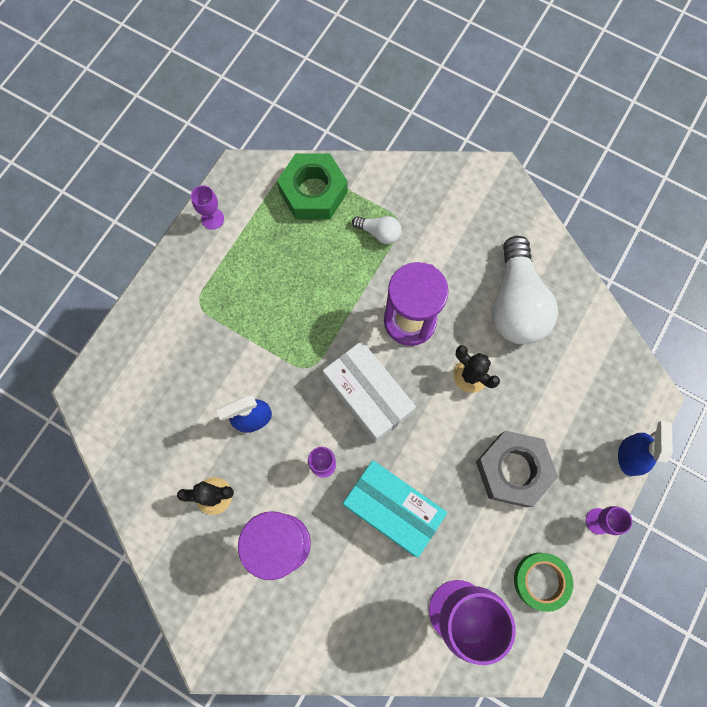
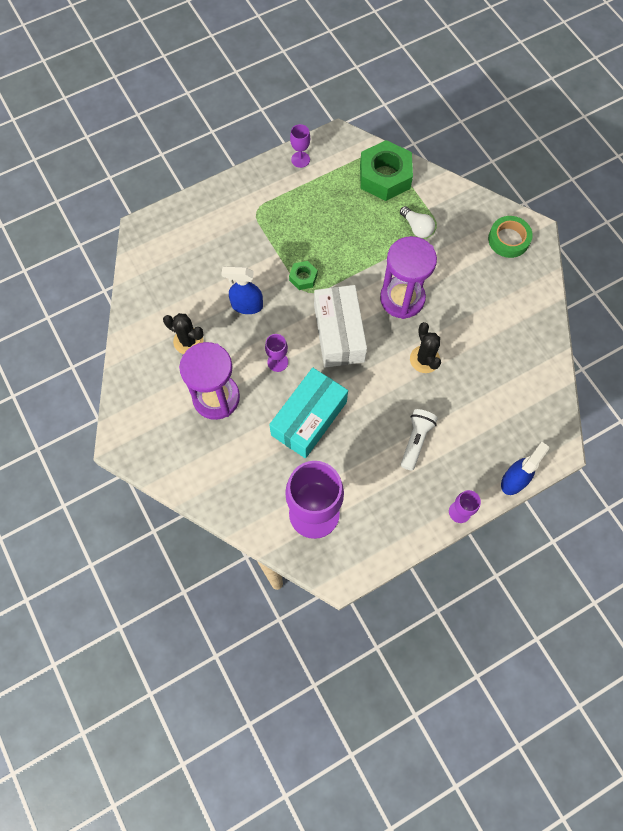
camera: 30 degrees right, 5 degrees down
turquoise box [343,460,447,558] -> turquoise box turned 60 degrees clockwise [269,368,348,458]
grey nut [476,430,558,507] -> white flashlight [401,409,438,471]
white light bulb [491,236,558,344] -> none
green tape [514,553,573,612] -> green tape moved to [488,216,533,258]
none -> green nut [289,261,318,290]

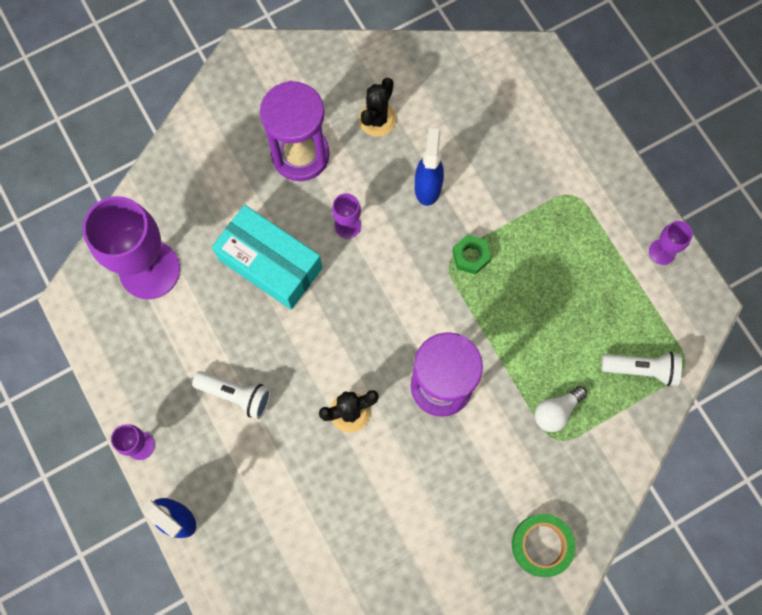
camera: 90 degrees right, 5 degrees up
white box [314,285,367,368] -> none
green nut [360,140,413,201] -> white flashlight [601,352,682,386]

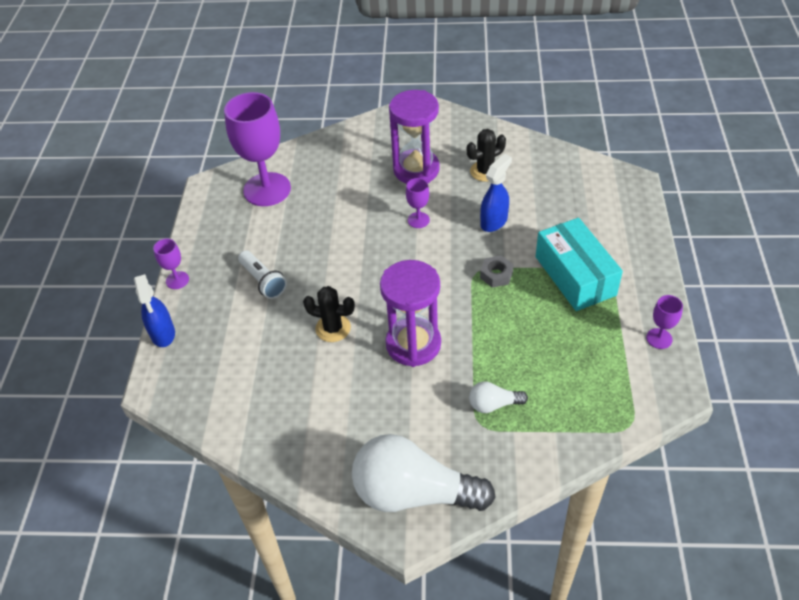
camera: 35 degrees right, 25 degrees down
turquoise box [212,205,322,310] -> turquoise box moved to [536,218,623,311]
green nut [452,234,491,275] -> grey nut [480,255,514,287]
green tape [512,514,576,577] -> white light bulb [352,434,496,512]
white flashlight [601,352,682,386] -> none

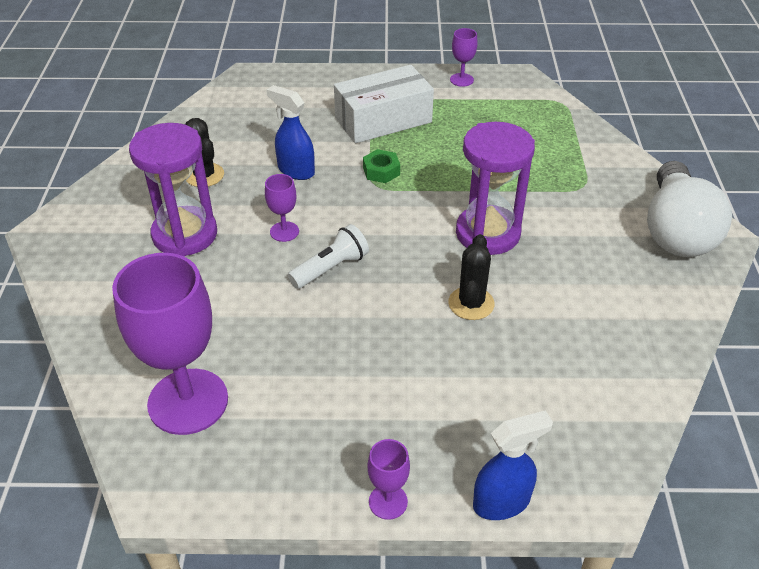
camera: 95 degrees left, 5 degrees down
white flashlight [238,251,287,299] -> white flashlight moved to [288,224,369,289]
white light bulb [469,381,528,413] -> none
grey nut [480,255,514,287] -> green nut [363,149,400,183]
turquoise box [536,218,623,311] -> white box [334,65,434,143]

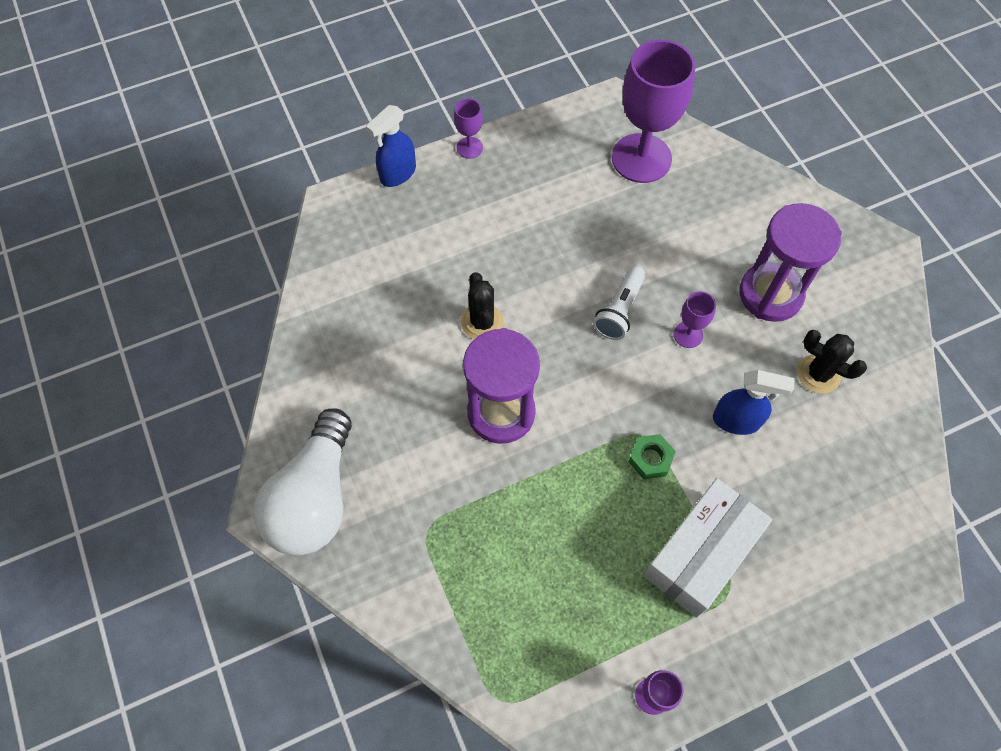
camera: 155 degrees right, 20 degrees up
white light bulb [647,161,732,257] -> white light bulb turned 150 degrees counterclockwise [253,408,352,556]

